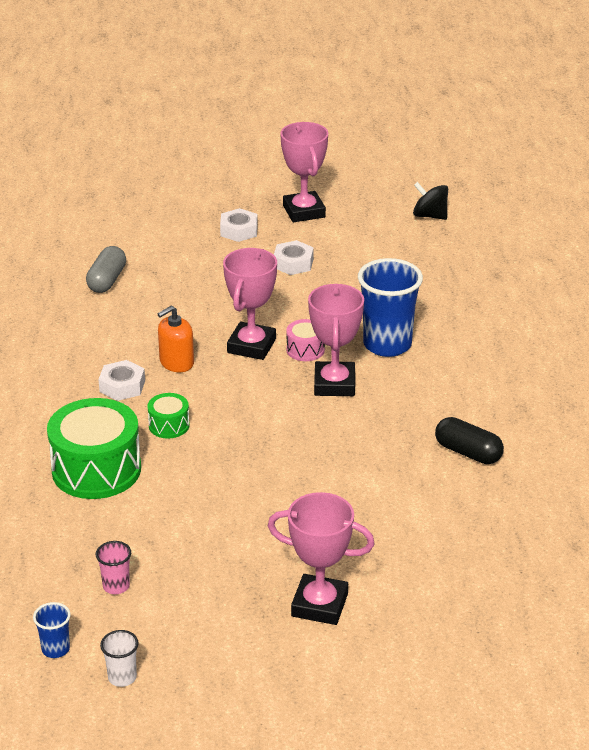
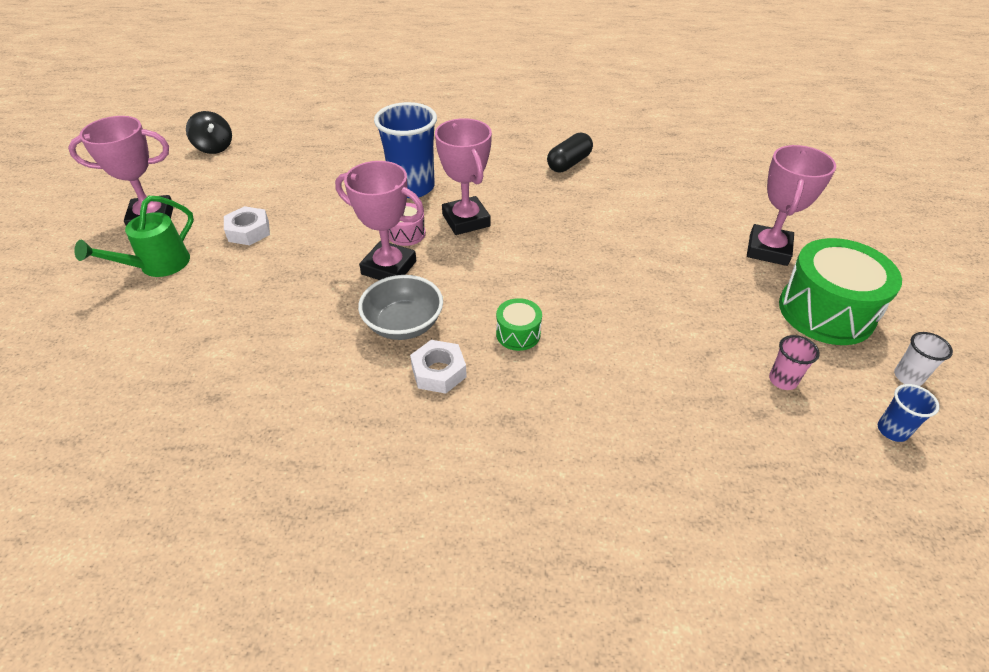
camera: 85 degrees left, 10 degrees up
green drum [47,398,141,499] -> green drum moved to [779,238,902,345]
grey capsule [86,246,126,293] -> none
orange soap dispenser [158,306,194,372] -> grey bowl [358,275,443,340]
white nut [220,208,258,242] -> green watering can [74,196,194,277]
pink trophy [308,284,364,396] -> pink trophy turned 60 degrees clockwise [435,118,492,235]
black spinning top [413,182,448,220] -> black spinning top turned 75 degrees counterclockwise [186,111,232,154]

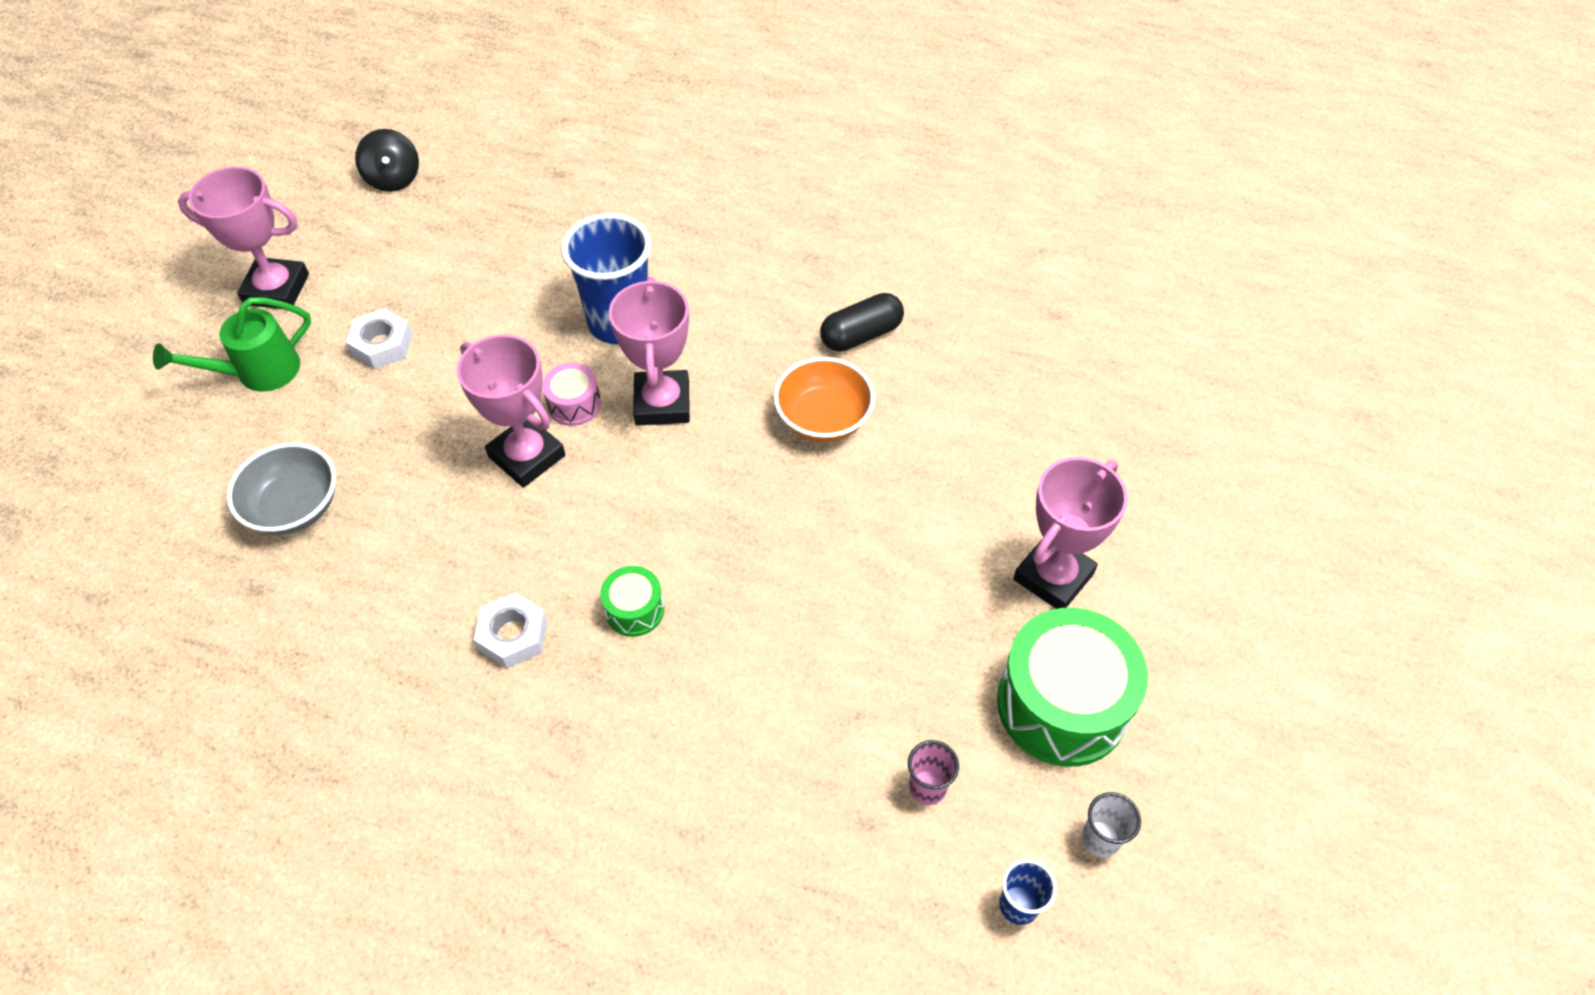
camera: 20 degrees right, 10 degrees up
grey bowl [358,275,443,340] -> grey bowl moved to [226,443,336,535]
none -> orange bowl [773,357,875,442]

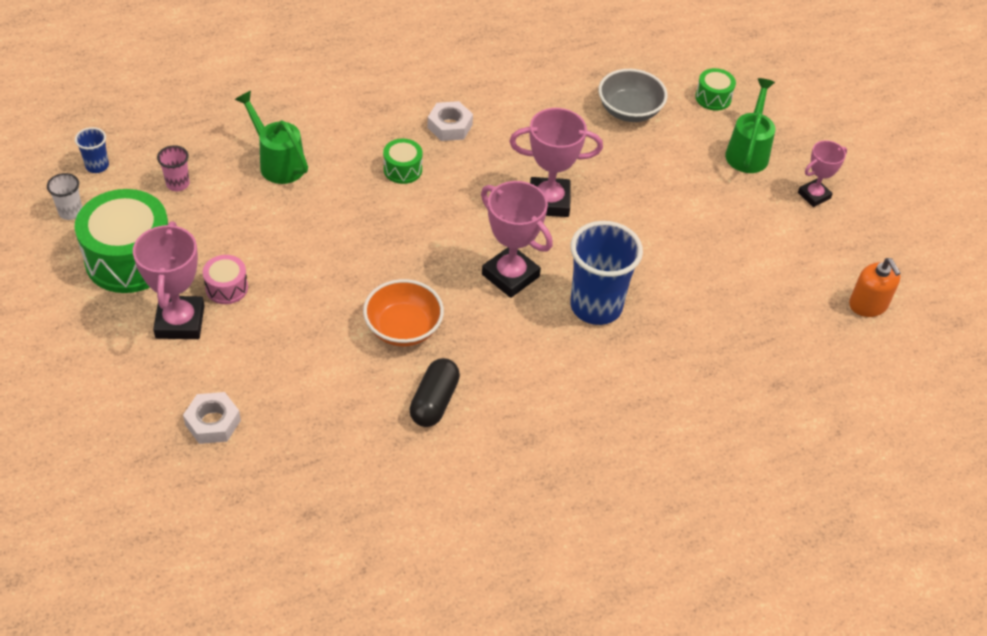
camera: 135 degrees right, 5 degrees down
pink trophy [178,167,309,309] -> pink trophy [798,140,847,207], size x0.61
white nut [346,308,413,369] -> white nut moved to [183,392,241,444]
black spinning top [355,129,419,192] -> orange soap dispenser [849,258,901,317]
pink drum [542,363,601,426] -> pink drum moved to [203,255,248,304]
none -> green watering can [235,91,308,184]
none -> green drum [695,68,736,111]

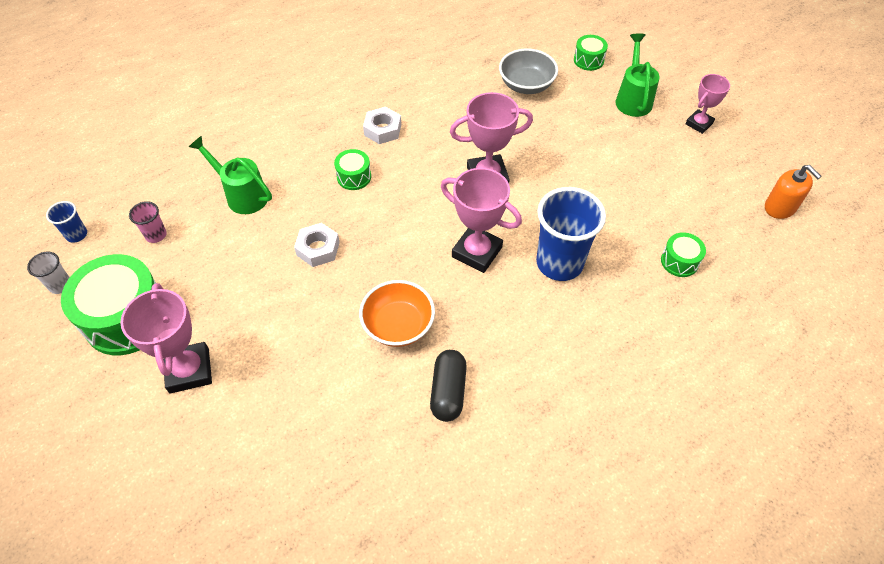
camera: 10 degrees left, 5 degrees up
white nut [183,392,241,444] -> white nut moved to [294,223,340,267]
pink drum [203,255,248,304] -> none
none -> green drum [661,232,706,277]

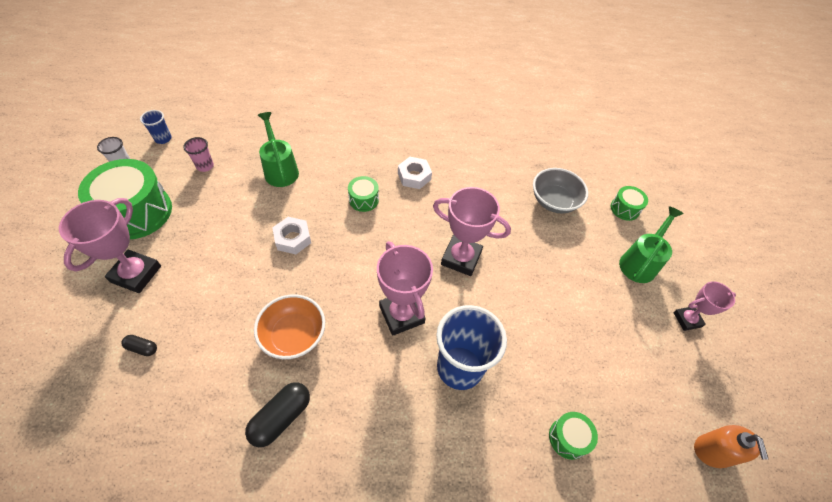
camera: 30 degrees right, 0 degrees up
none -> black capsule [121,335,157,356]

